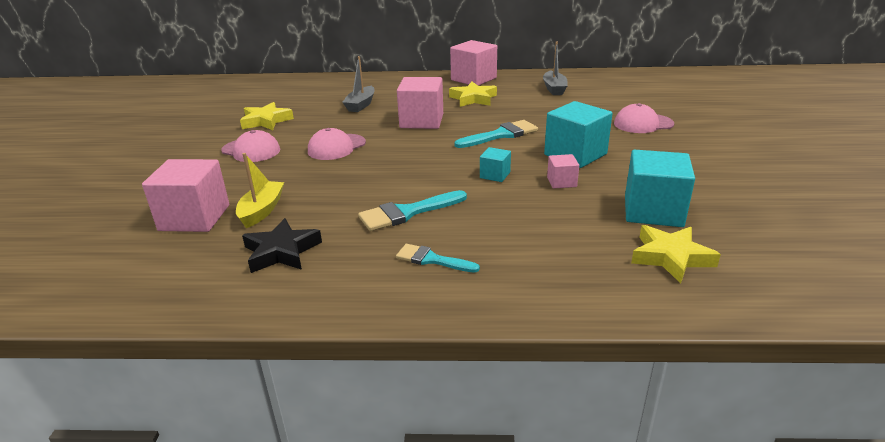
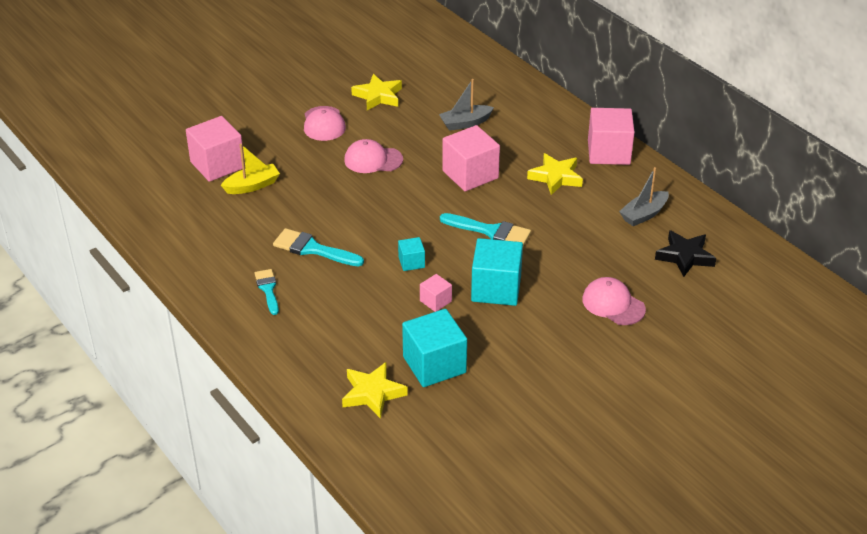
camera: 50 degrees right, 10 degrees up
black star [242,218,322,273] -> black star moved to [655,230,716,277]

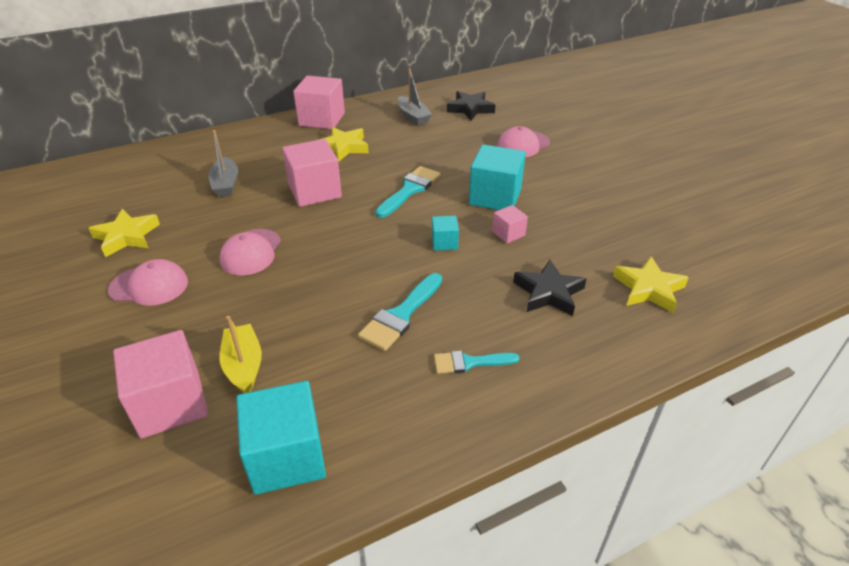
camera: 80 degrees left, 0 degrees up
turquoise cube [402,309,467,387] -> turquoise cube moved to [236,381,326,495]
none -> black star [513,260,587,316]

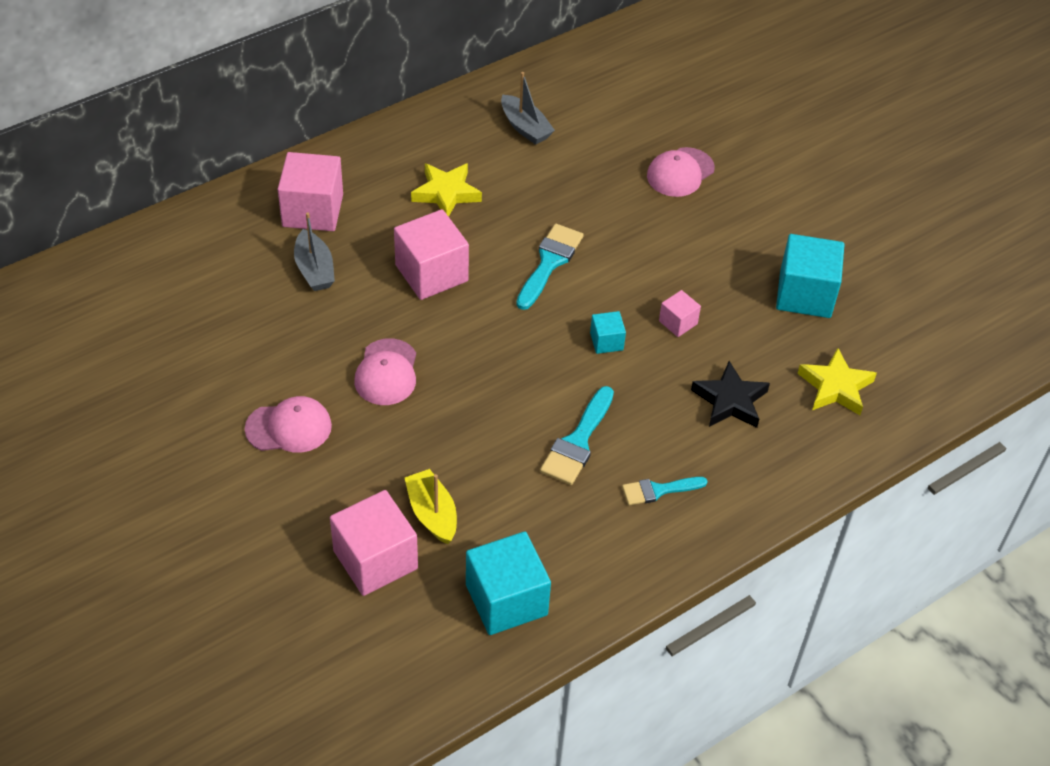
camera: 10 degrees left, 10 degrees up
yellow star [88,209,160,257] -> none
pink cube [293,76,345,129] -> pink cube moved to [278,152,343,231]
black star [447,91,496,120] -> none
turquoise cube [469,144,526,210] -> turquoise cube moved to [776,234,845,318]

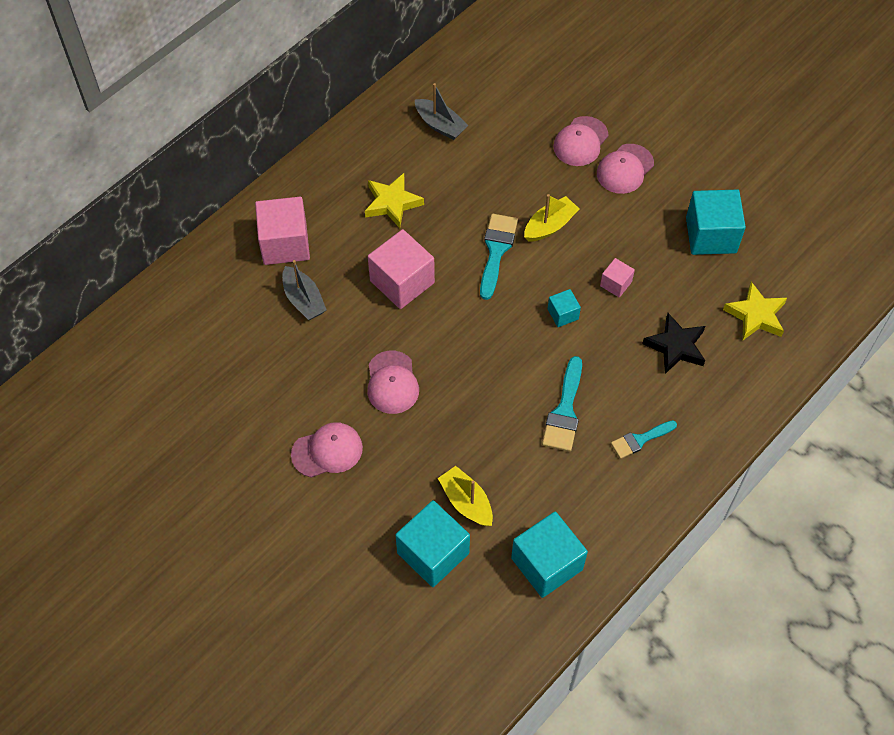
camera: 10 degrees left, 10 degrees up
pink cube [330,490,418,596] -> turquoise cube [395,500,470,587]
none -> yellow boat [524,194,579,242]
none -> pink cap [597,144,654,194]

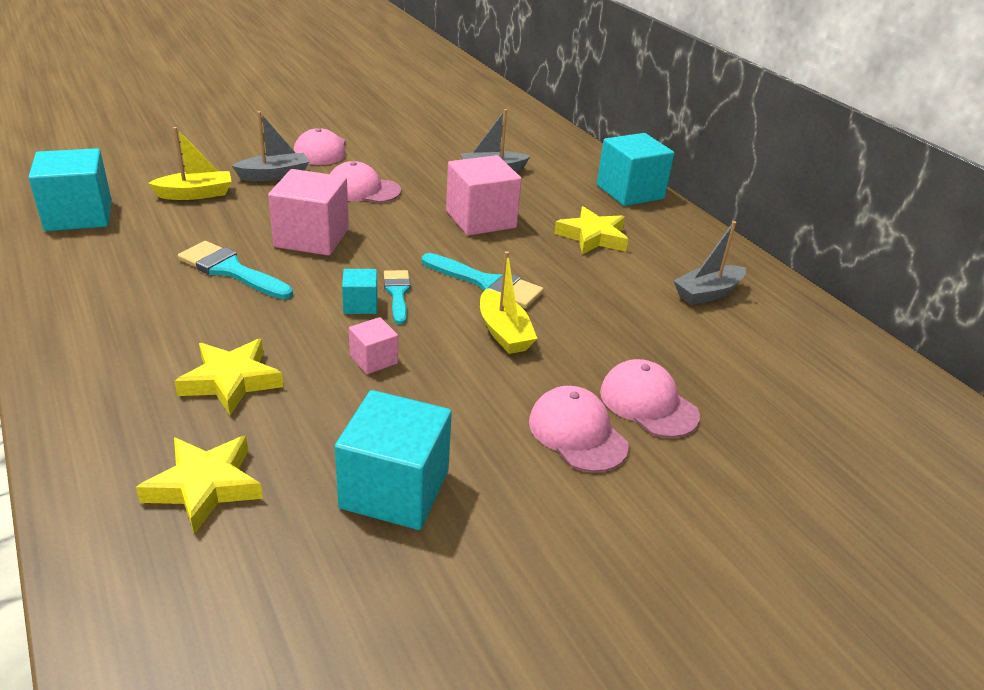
camera: 105 degrees right, 25 degrees down
pink cube [255,197,310,265] -> pink cube moved to [268,169,349,256]
turquoise cube [395,500,470,587] -> turquoise cube moved to [597,133,674,206]
turquoise brush [611,420,677,459] -> turquoise brush moved to [384,270,411,324]
black star [642,313,705,374] -> yellow star [174,339,283,415]
none -> grey boat [232,111,309,181]

